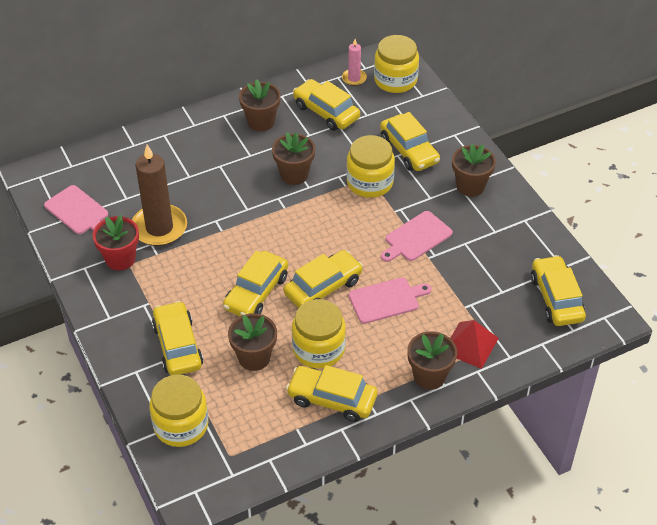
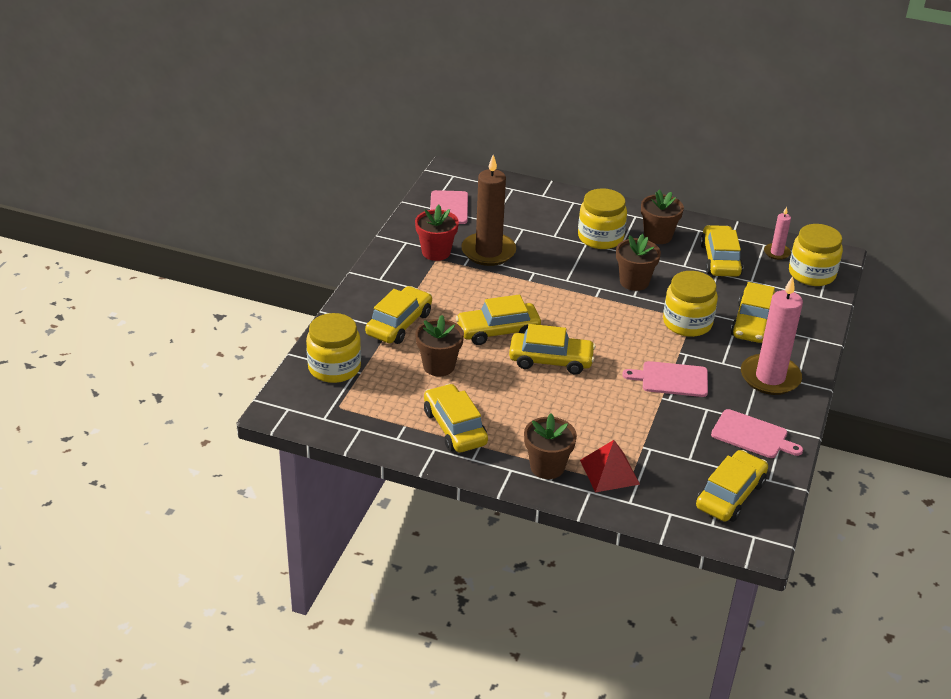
camera: 45 degrees right, 10 degrees down
yellow jar [292,299,346,368] -> yellow jar moved to [578,188,627,249]
pink cutting board [349,278,432,324] -> pink cutting board moved to [711,409,803,458]
brown flower pot [452,144,496,197] -> pink candle [741,276,803,395]

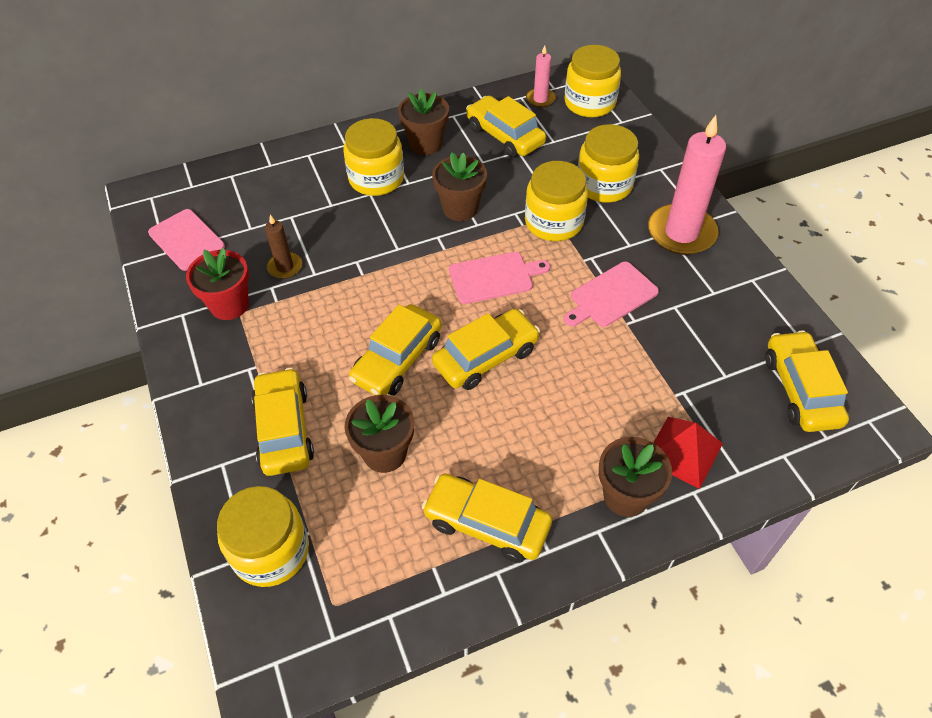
camera: 40 degrees left, 15 degrees up
brown candle [462,155,516,266] -> brown candle [265,215,302,279], size x0.49
pink cutting board [711,409,803,458] -> pink cutting board moved to [449,252,550,304]
yellow car [731,282,775,343] -> yellow jar [578,124,639,203]

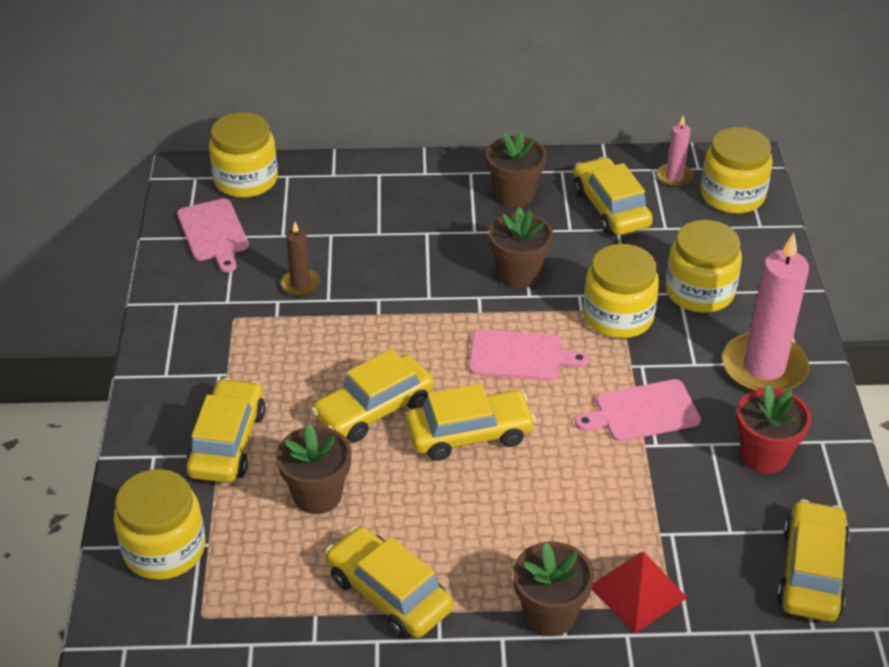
camera: 20 degrees right, 10 degrees down
red flower pot [186,248,249,320] -> red flower pot moved to [736,385,811,474]
yellow jar [343,118,404,196] -> yellow jar moved to [209,112,278,198]

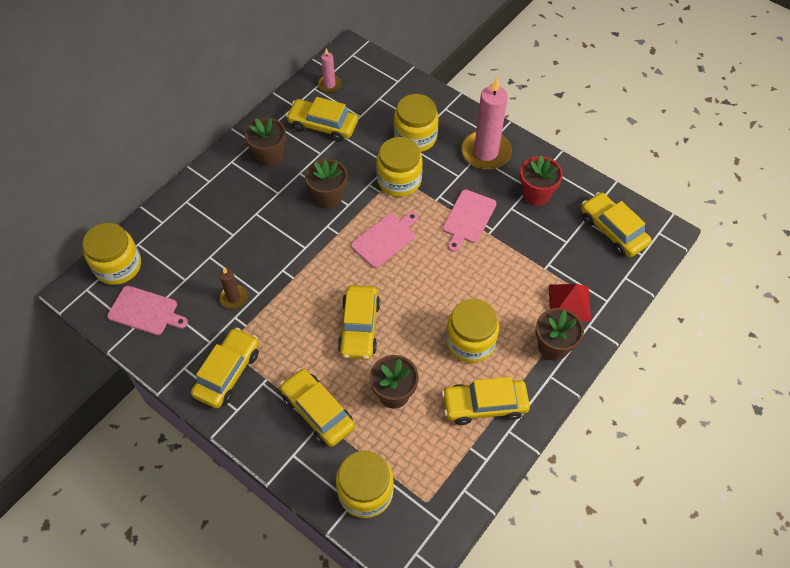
camera: 50 degrees left, 15 degrees up
yellow car [406,384,536,461] -> yellow car moved to [191,328,259,408]
yellow jar [701,127,773,214] -> yellow jar moved to [446,299,499,363]

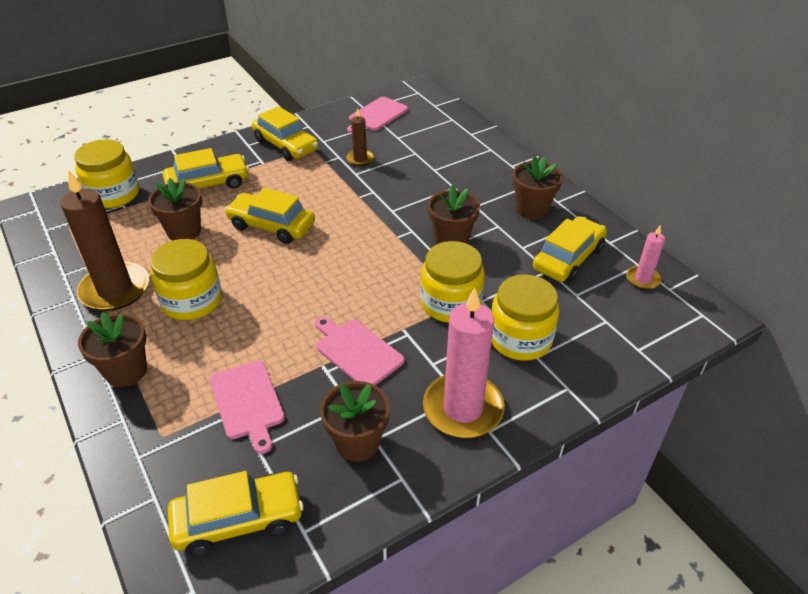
camera: 110 degrees right, 15 degrees down
yellow jar [83,223,141,285] -> none
pink cutting board [351,212,418,268] -> pink cutting board moved to [210,360,285,454]
yellow car [442,377,530,425] -> brown candle [61,170,149,311]
red flower pot [520,155,563,206] -> brown flower pot [320,381,390,462]
red pyramid [549,284,591,322] -> none

